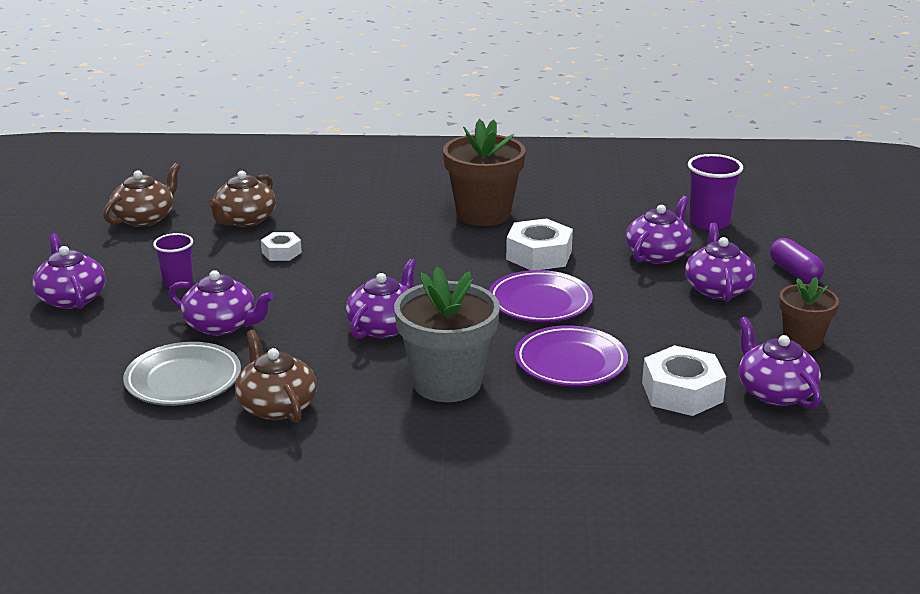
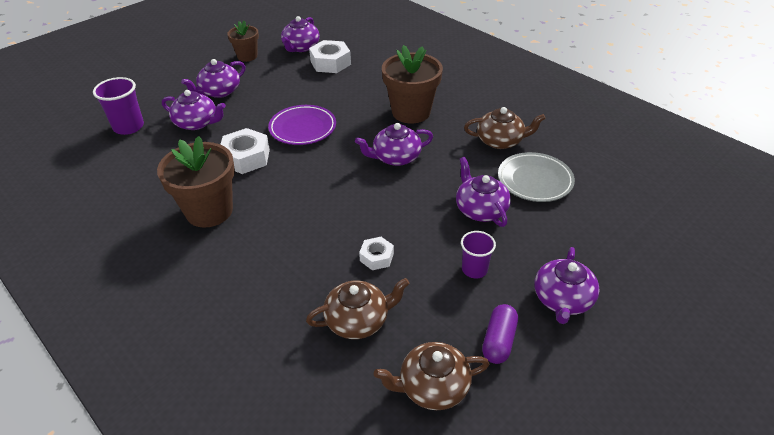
camera: 135 degrees left, 15 degrees up
brown teapot [235,330,317,423] -> brown teapot turned 105 degrees counterclockwise [464,107,546,149]
grey flower pot [394,267,500,402] -> brown flower pot [382,45,443,123]
purple plate [515,325,628,387] -> none
purple teapot [625,196,692,264] -> purple teapot turned 150 degrees counterclockwise [162,90,226,130]
purple capsule [770,238,824,283] -> purple capsule moved to [482,304,518,364]

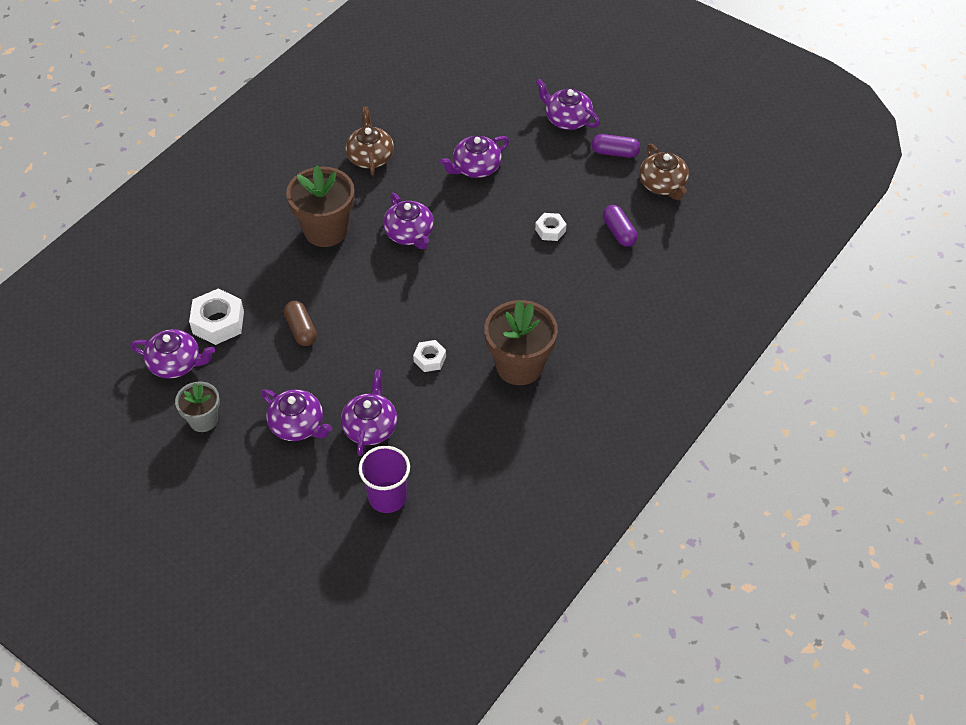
camera: 100 degrees left, 10 degrees up
white nut [220,128,270,174] -> white nut [413,340,446,372], size x0.58
brown flower pot [227,21,259,62] -> grey flower pot [175,381,220,432]
purple plate [268,105,336,145] -> none
brown teapot [306,278,410,339] -> purple capsule [603,205,638,247]
purple cup [461,231,496,278] -> none
grey plate [498,152,575,202] -> none
purple teapot [534,247,599,324] -> purple teapot turned 150 degrees counterclockwise [536,79,600,130]
none -> brown capsule [284,301,317,346]

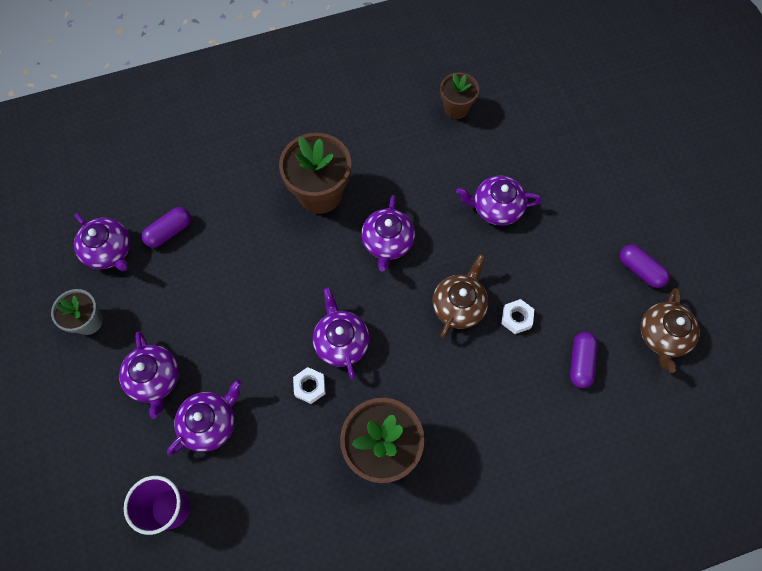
camera: 35 degrees right, 15 degrees up
white nut [189,288,244,345] -> purple capsule [142,207,191,248]
brown capsule [284,301,317,346] -> none
brown teapot [345,106,394,175] -> brown teapot moved to [432,254,488,338]
purple teapot [536,79,600,130] -> purple teapot moved to [313,288,370,380]
none -> brown flower pot [440,73,479,119]

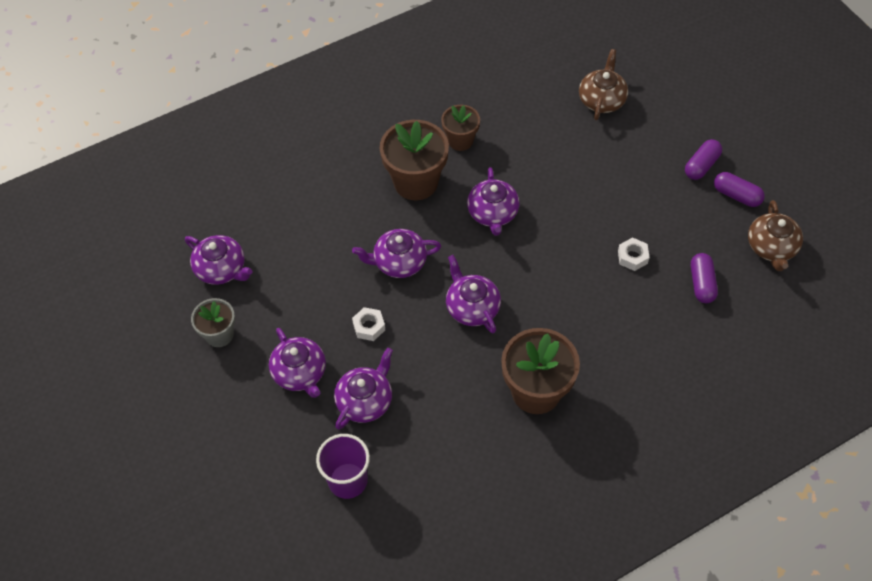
camera: 10 degrees left, 10 degrees down
purple capsule [142,207,191,248] -> purple capsule moved to [685,139,722,180]
white nut [293,367,326,404] -> white nut moved to [352,307,385,341]
brown teapot [432,254,488,338] -> brown teapot moved to [579,49,628,120]
brown flower pot [440,73,479,119] -> brown flower pot moved to [441,105,480,151]
purple teapot [456,176,542,226] -> purple teapot moved to [352,229,441,278]

